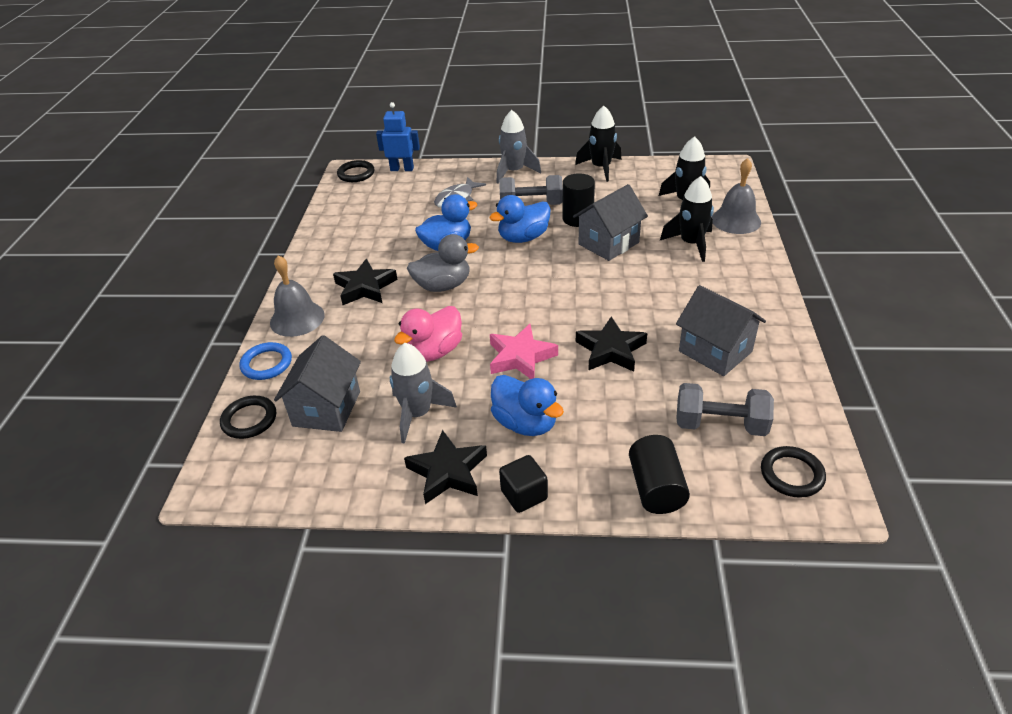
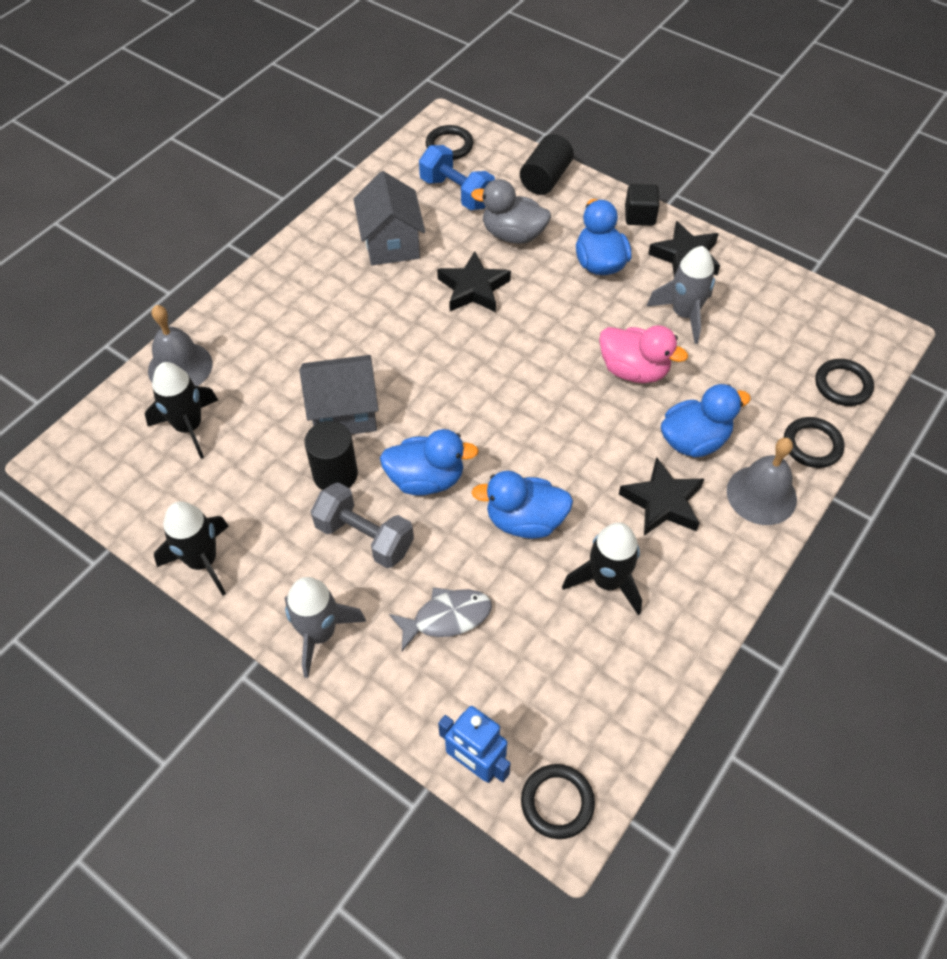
camera: 150 degrees left, 15 degrees up
blue ring [239,342,292,380] -> black ring [784,417,845,468]
grey house [274,335,361,432] -> none
pink duck [394,306,462,362] -> pink duck turned 45 degrees clockwise [599,325,688,383]
grey duck [407,234,479,292] -> grey duck moved to [471,179,551,244]
pink star [490,324,558,379] -> none
black rocket [660,176,714,262] -> black rocket moved to [562,522,642,615]
grey dumbbell [676,383,774,436] -> blue dumbbell [419,145,495,210]
none -> blue duck [661,384,751,457]

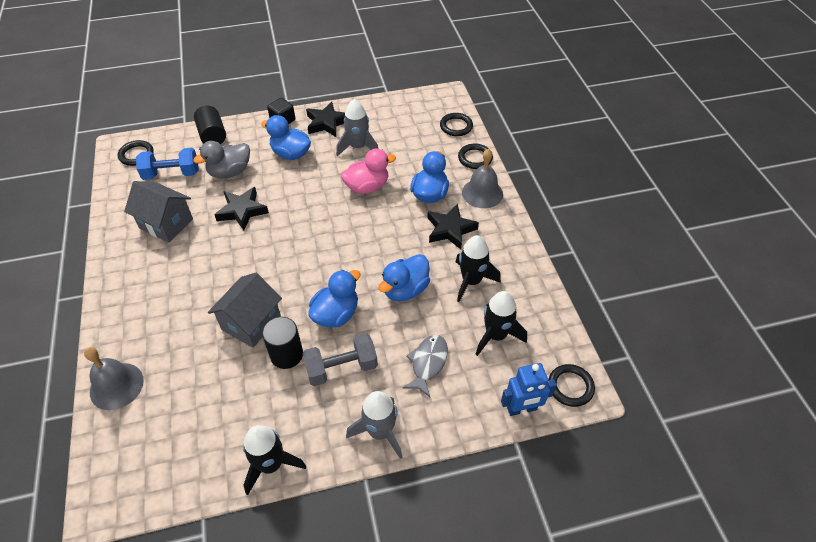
camera: 50 degrees left, 5 degrees down
black rocket [145,362,218,459] -> black rocket moved to [476,291,527,356]

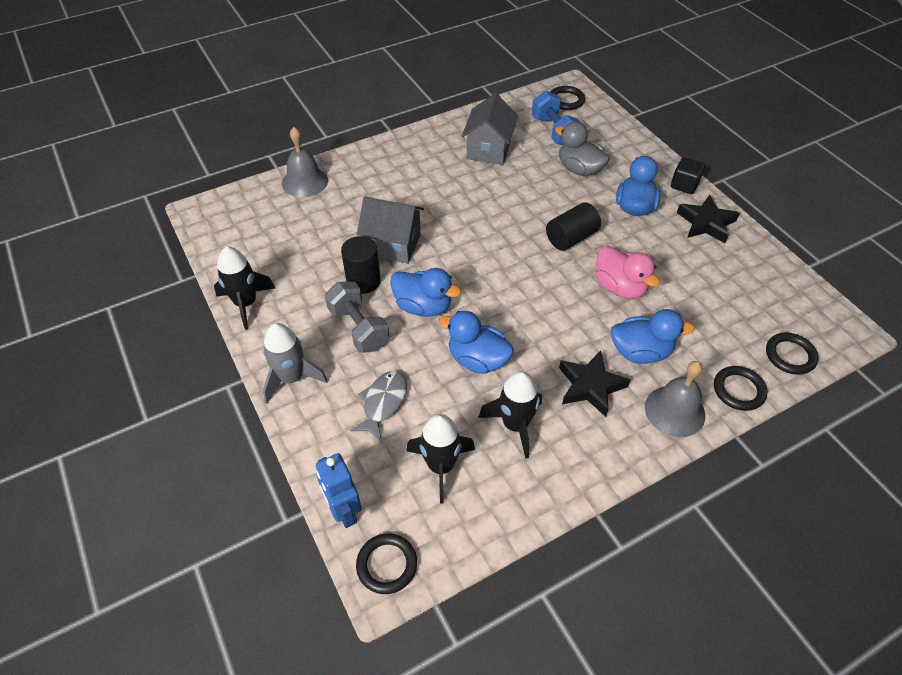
camera: 75 degrees right, 0 degrees up
black cylinder [194,106,226,144] -> black cylinder moved to [546,202,601,251]
black star [214,187,269,230] -> none
grey rocket [336,99,378,156] -> none
grey fish [403,335,448,397] -> grey fish turned 75 degrees counterclockwise [350,371,407,441]

